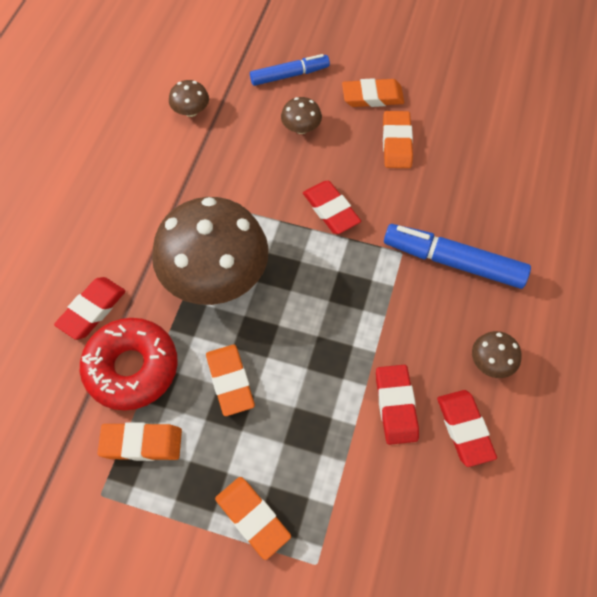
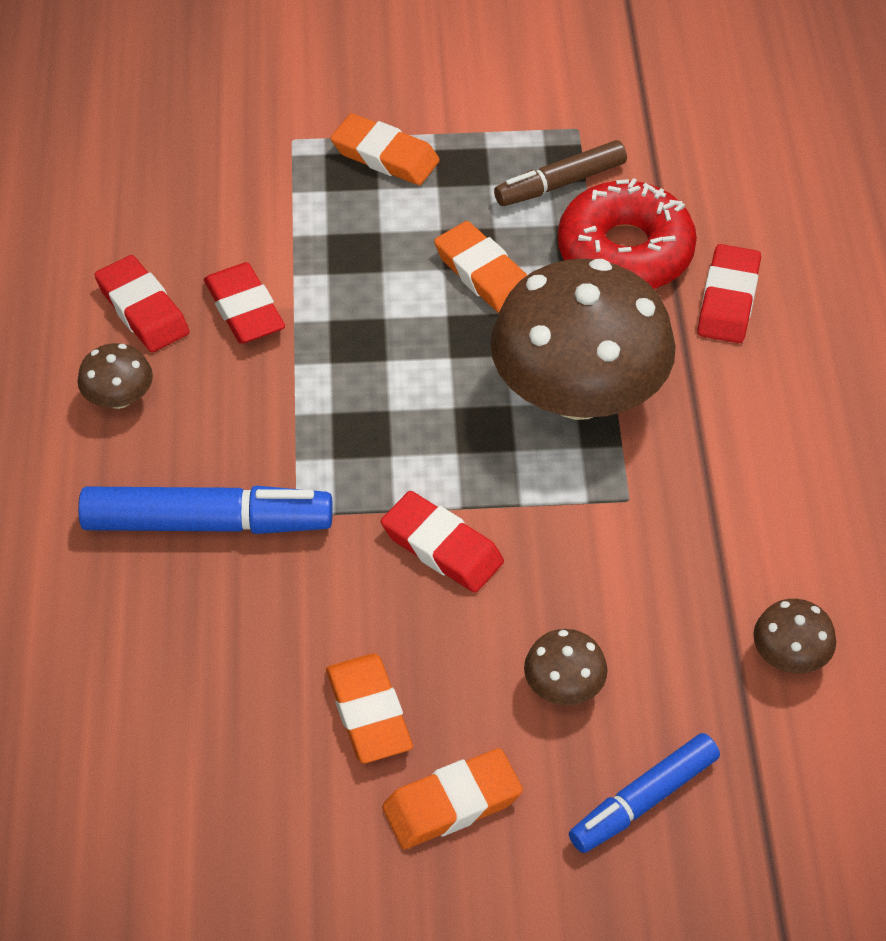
camera: 160 degrees right, 10 degrees down
orange eraser [98,422,182,461] -> brown marker [494,140,627,206]

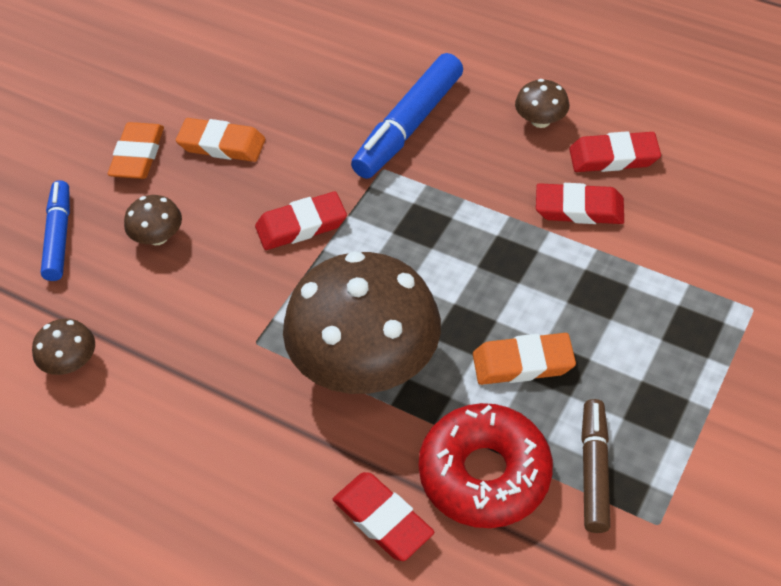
camera: 125 degrees right, 0 degrees up
orange eraser [330,113,440,185] -> none

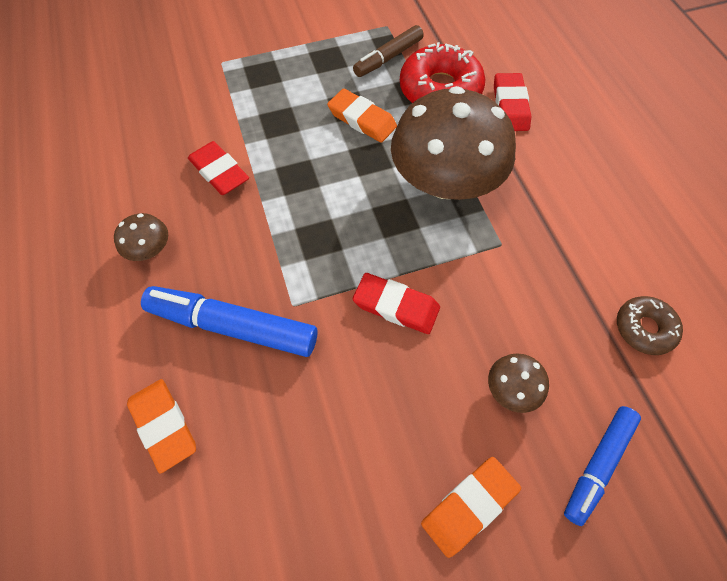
camera: 140 degrees left, 10 degrees up
brown mushroom [32,319,95,375] -> brown donut [617,296,683,355]
orange eraser [176,118,265,162] -> orange eraser moved to [127,379,196,474]
blue marker [351,53,463,179] -> blue marker turned 150 degrees counterclockwise [141,286,318,357]
red eraser [569,131,661,172] -> none

